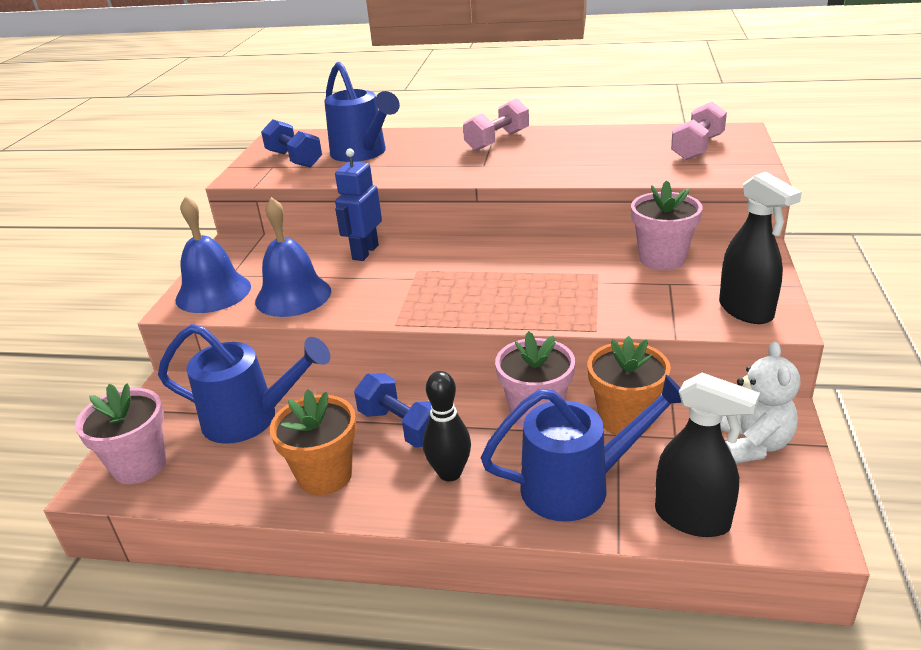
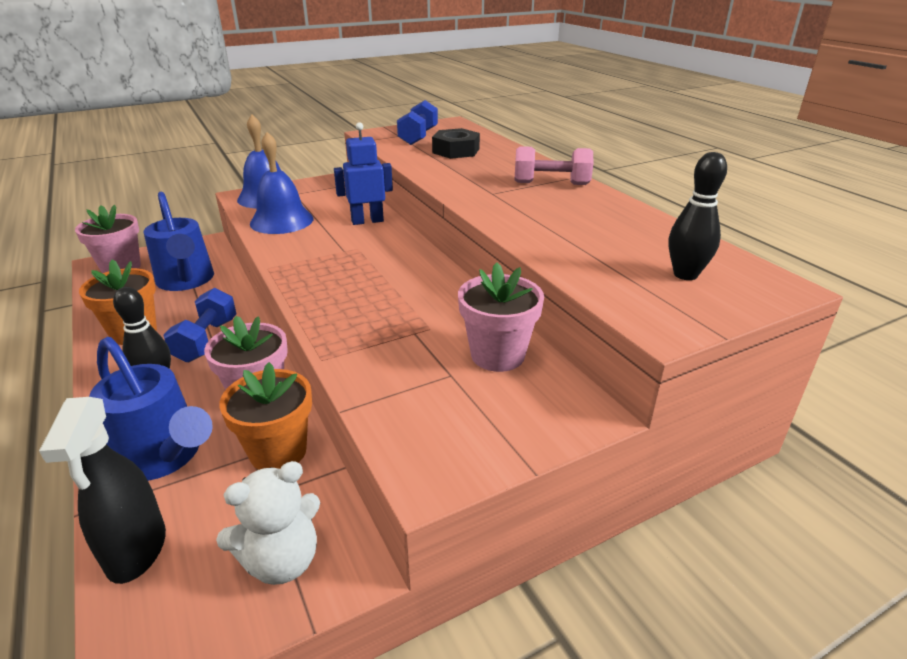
camera: 50 degrees right, 0 degrees up
blue watering can [324,62,400,162] -> black nut [432,128,480,159]
pink dumbbell [671,102,727,160] -> black bowling pin [668,152,727,280]
black spray bottle [719,172,802,324] -> none

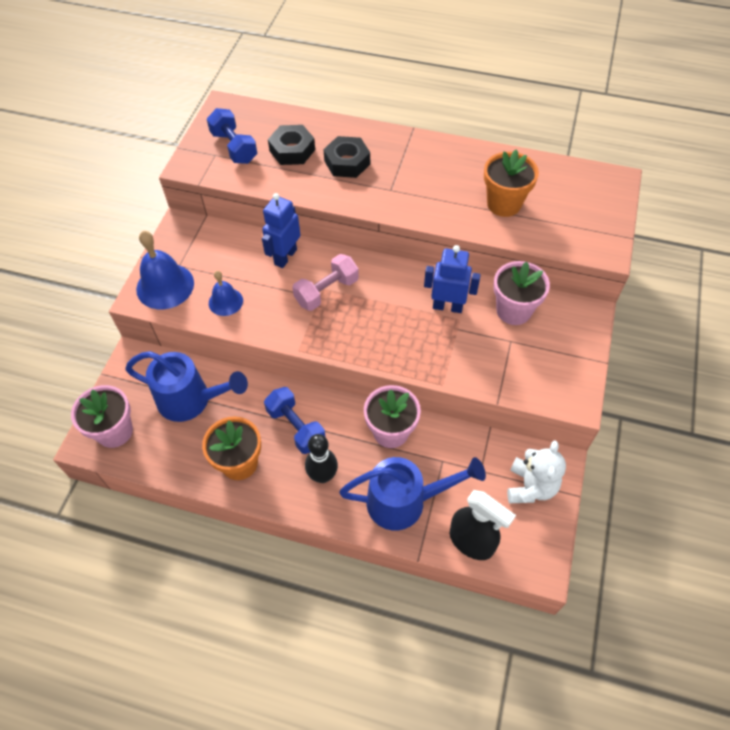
camera: 45 degrees left, 25 degrees up
orange flower pot [219,362,312,470] -> orange flower pot moved to [484,149,539,217]
blue bell [250,132,313,234] -> blue bell [209,271,243,316], size x0.59
pink dumbbell [514,146,593,185] -> pink dumbbell moved to [292,254,359,311]
black bowling pin [668,152,727,280] -> none
none -> black nut [323,136,370,178]
none -> blue robot [424,245,480,313]

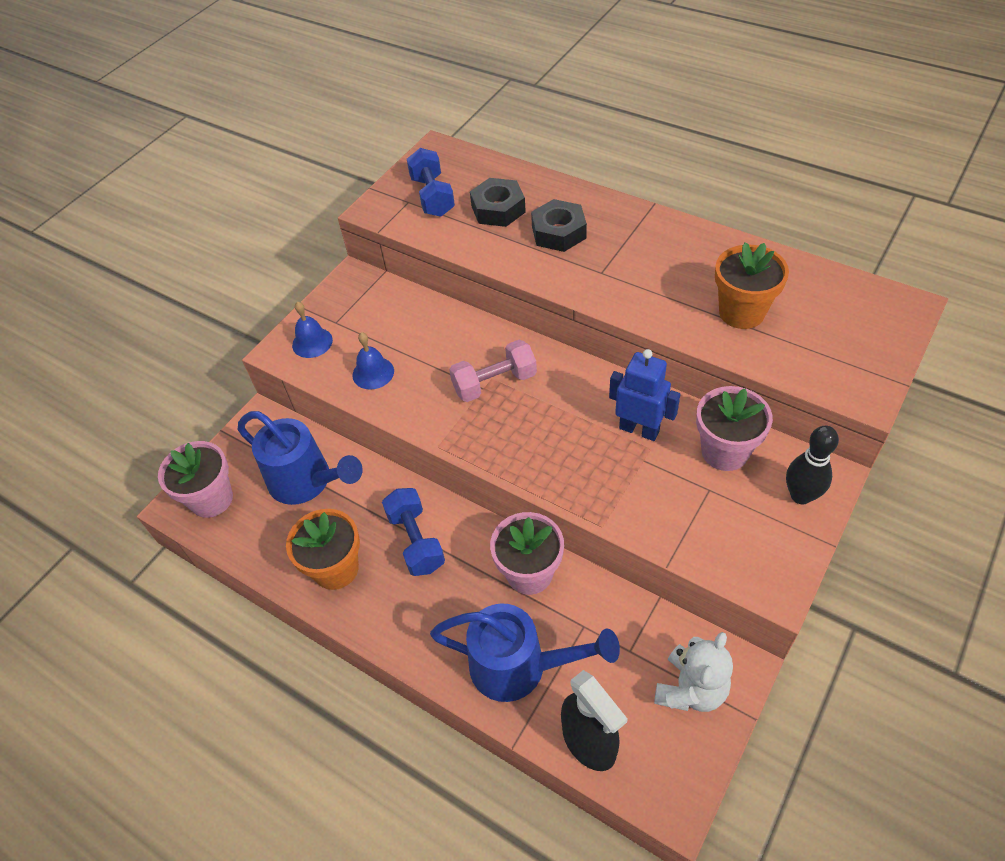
camera: 20 degrees right, 5 degrees down
blue bell [136,231,194,309] -> blue bell [292,302,333,358], size x0.59
blue robot [262,193,300,268] -> none
black bowling pin [305,434,338,483] -> black bowling pin moved to [786,426,839,504]

